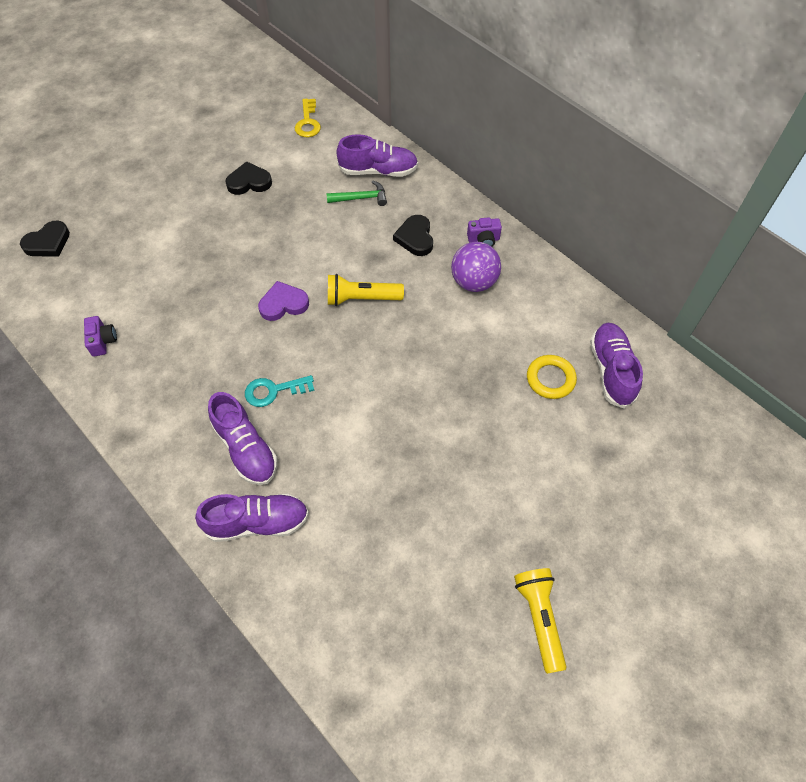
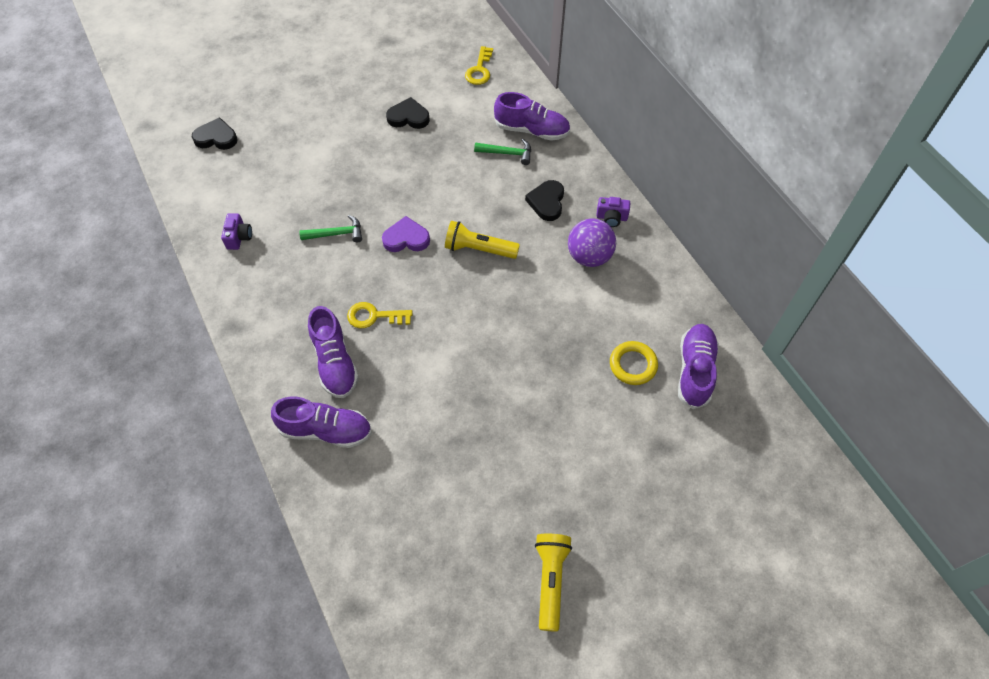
camera: 15 degrees right, 0 degrees up
black heart [20,221,70,257] -> black heart turned 150 degrees counterclockwise [192,117,237,150]
turquoise key [245,375,315,407] -> yellow key [347,302,412,328]
none -> green hammer [299,215,362,242]

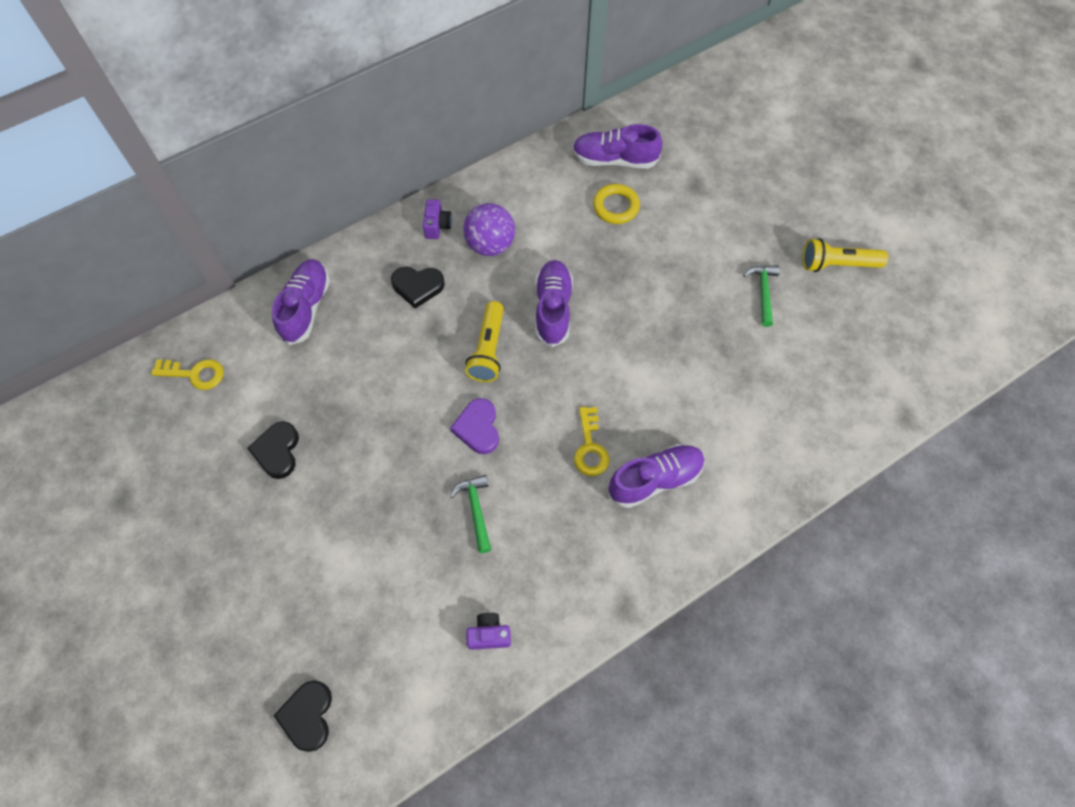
camera: 95 degrees left, 5 degrees up
purple shoe [271,397,372,448] -> purple shoe moved to [535,260,573,347]
green hammer [474,139,531,165] -> green hammer moved to [743,265,780,327]

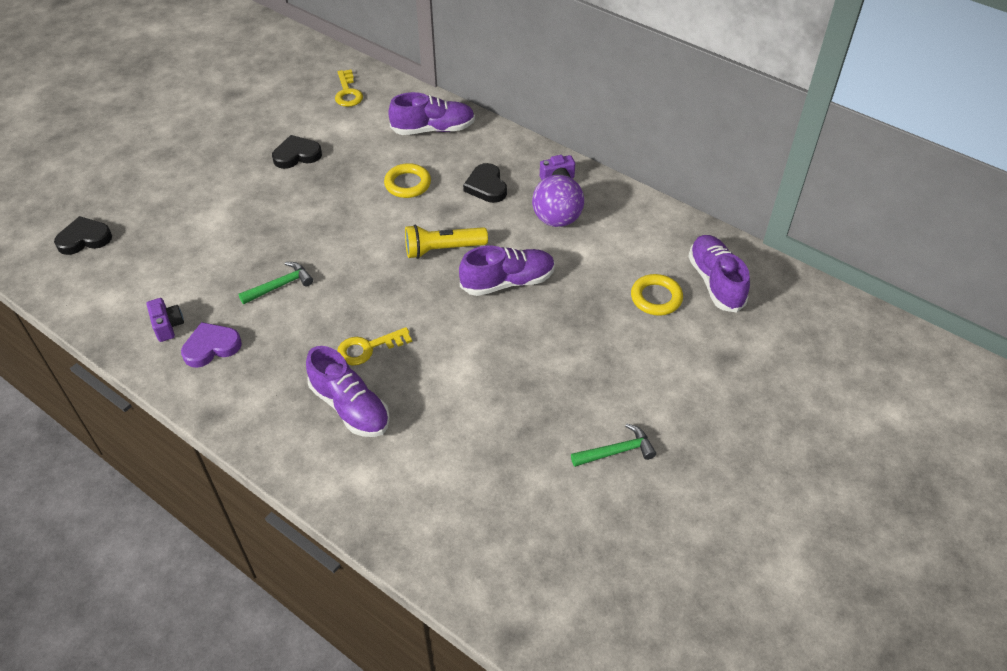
camera: 70 degrees right, 15 degrees down
purple heart [450,398,499,454] -> purple heart moved to [181,322,242,368]
yellow flashlight [803,238,888,272] -> none
none -> yellow ring [384,163,431,198]

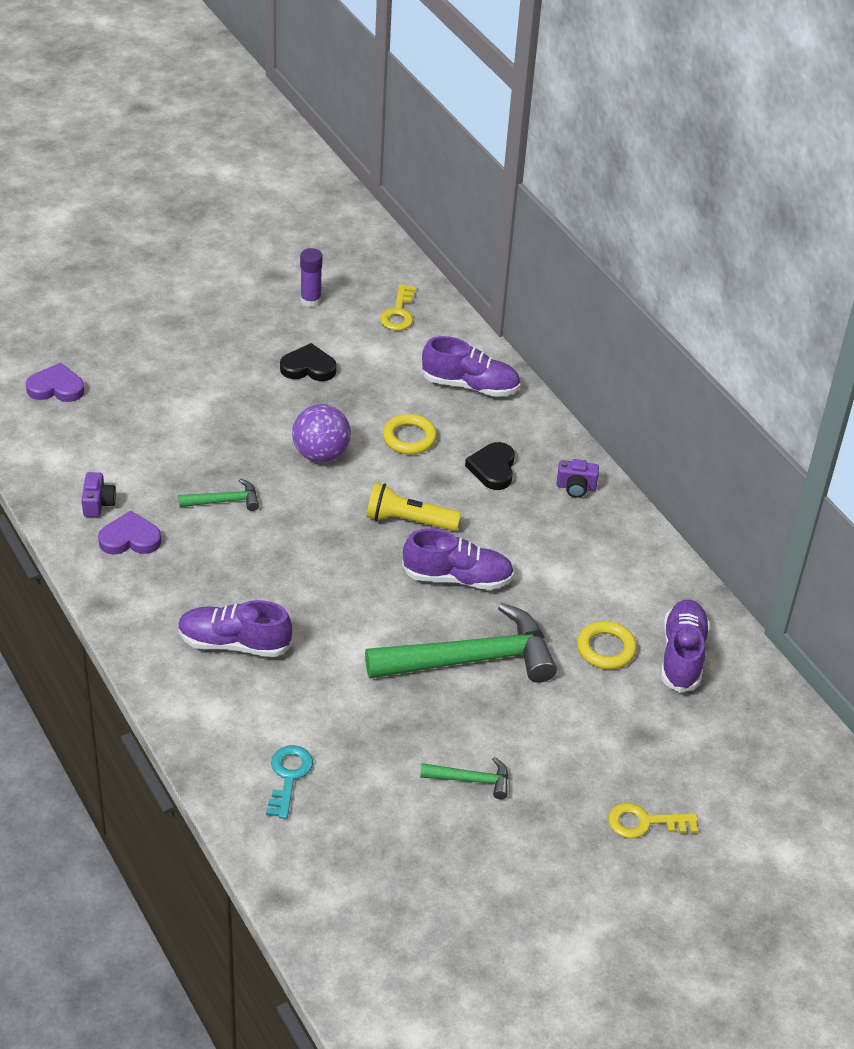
camera: 20 degrees right, 5 degrees down
black heart [54,216,112,255] -> purple heart [26,363,84,402]
purple shoe [306,346,390,437] -> purple shoe turned 120 degrees clockwise [178,600,292,657]
yellow key [337,327,412,365] -> yellow key moved to [608,803,698,838]
purple ball [532,175,584,227] -> purple ball moved to [292,404,351,463]
none -> turquoise key [266,745,313,819]
none -> purple glue stick [300,248,322,307]
none -> green hammer [365,603,557,683]

